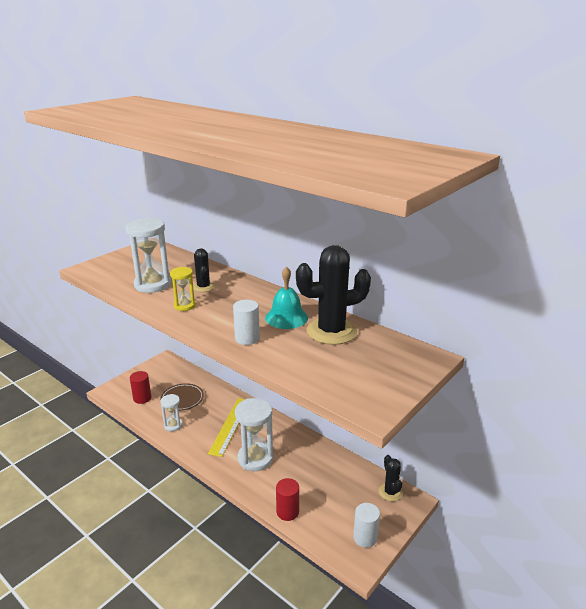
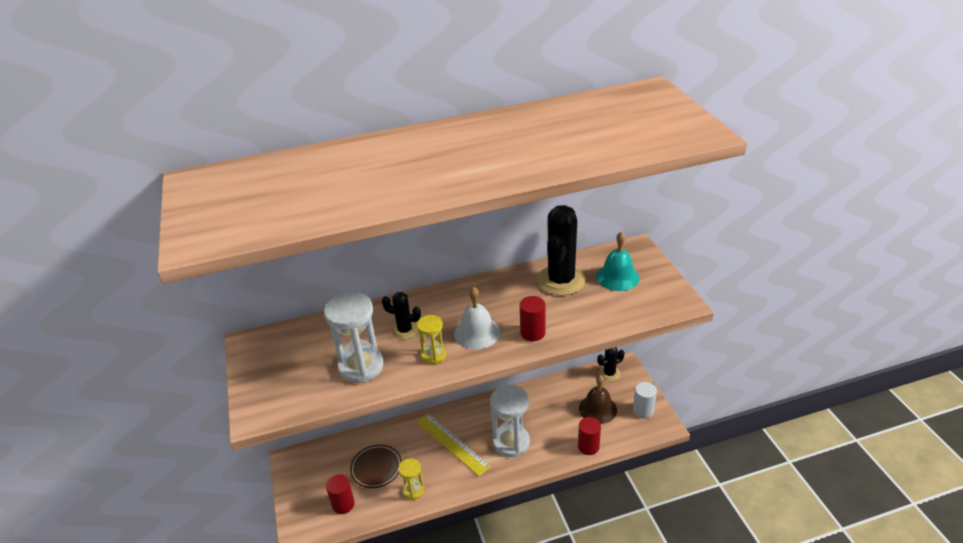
camera: 55 degrees left, 10 degrees up
white hourglass [160,394,183,432] -> yellow hourglass [398,458,424,500]
white cylinder [233,300,260,345] -> red cylinder [520,296,546,341]
turquoise bell [265,267,308,329] -> turquoise bell moved to [596,232,639,291]
black cactus [379,455,403,502] -> black cactus turned 45 degrees counterclockwise [597,347,625,381]
none -> white bell [454,287,500,349]
none -> brown bell [579,375,617,424]

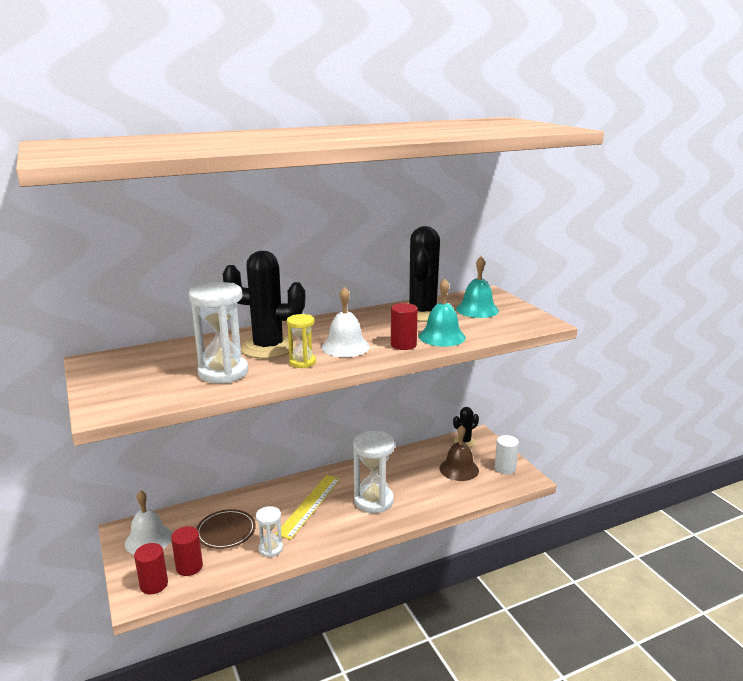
camera: 10 degrees left, 15 degrees down
black cactus [382,292,421,340] -> black cactus [223,251,305,359], size x1.92
yellow hourglass [398,458,424,500] -> white hourglass [256,506,283,557]
yellow ruler [416,413,491,476] -> yellow ruler turned 75 degrees clockwise [275,475,341,540]
red cylinder [578,417,601,455] -> red cylinder moved to [134,543,168,594]
none -> white bell [125,490,172,555]
none -> turquoise bell [419,279,466,347]

